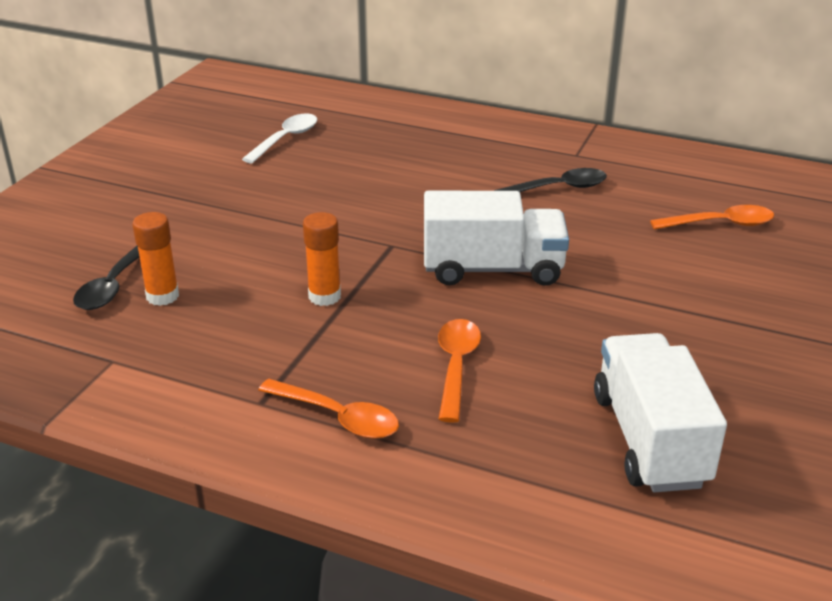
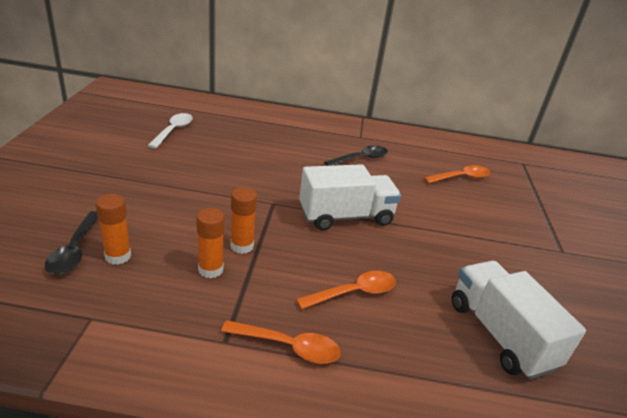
camera: 20 degrees left, 0 degrees up
orange spoon [438,319,481,423] -> orange spoon turned 75 degrees clockwise [296,271,396,309]
none -> orange glue stick [196,208,225,278]

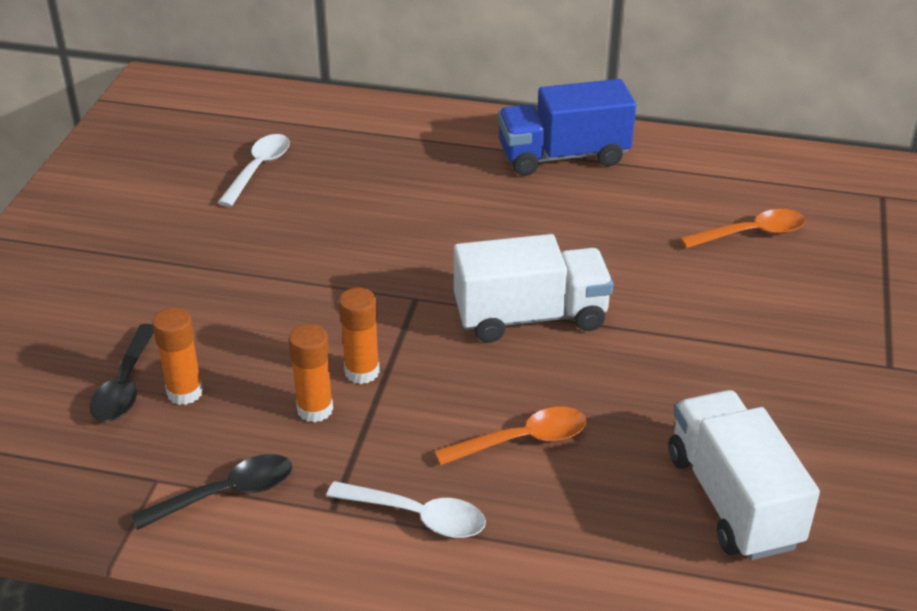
camera: 10 degrees right, 5 degrees up
orange spoon [221,320,341,364] -> white spoon [327,481,486,538]
black spoon [324,145,388,166] -> black spoon moved to [131,454,292,530]
none -> blue truck [498,79,636,176]

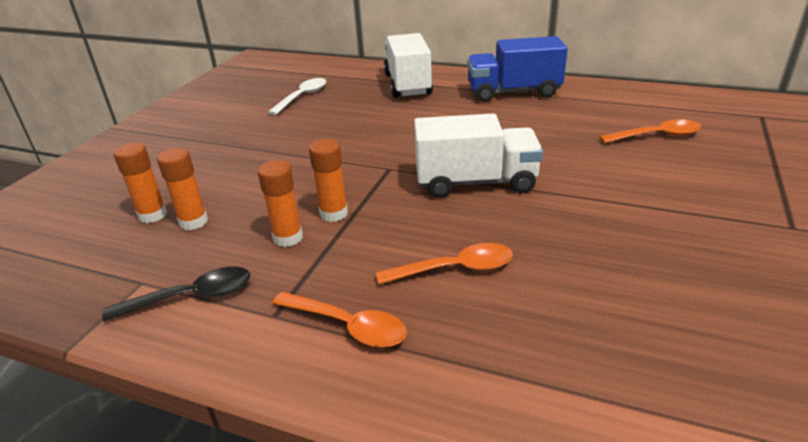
camera: 10 degrees right, 5 degrees down
black spoon [90,324,154,422] -> orange glue stick [113,143,167,223]
white spoon [327,481,486,538] -> orange spoon [272,292,407,348]
white truck [669,390,820,560] -> white truck moved to [384,33,433,98]

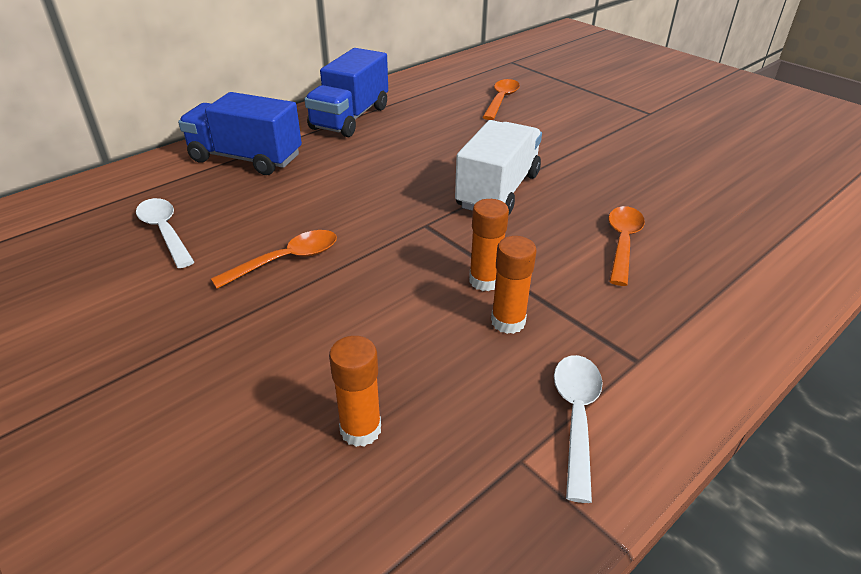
camera: 65 degrees left, 5 degrees up
black spoon [102,266,250,321] -> white spoon [554,355,603,503]
orange glue stick [157,148,208,230] -> none
orange spoon [272,292,407,348] -> orange spoon moved to [211,230,337,289]
white truck [384,33,433,98] -> blue truck [178,92,302,175]

